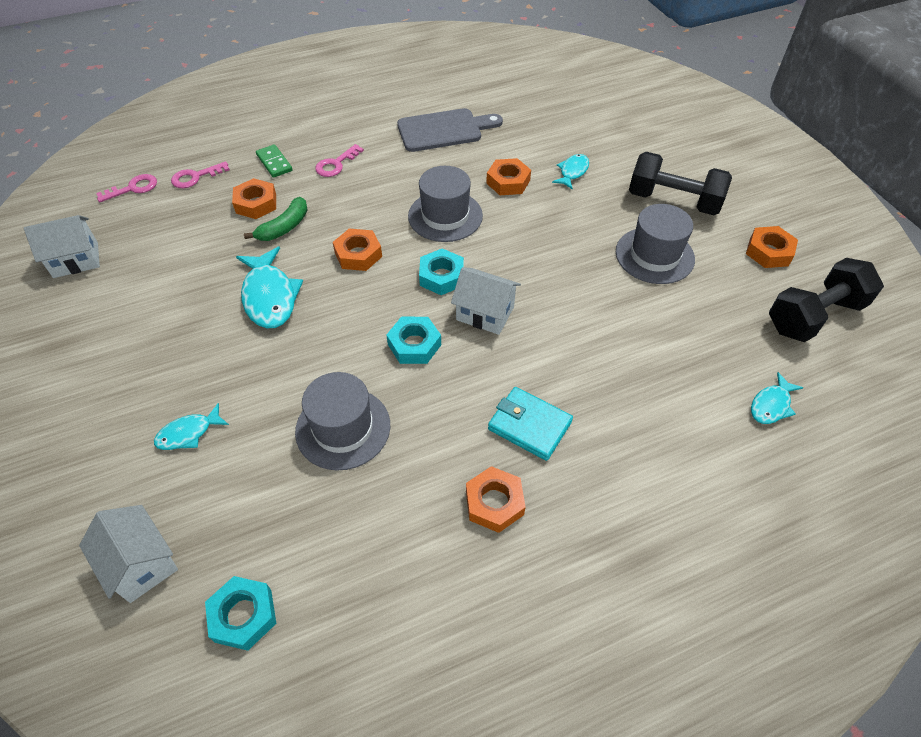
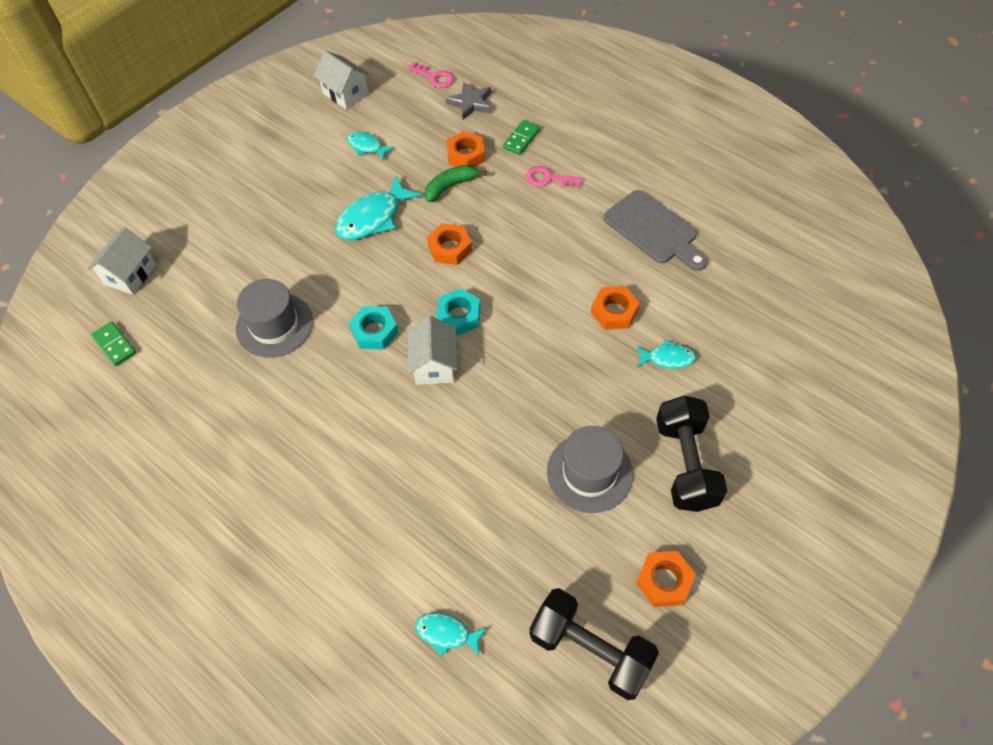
camera: 65 degrees right, 5 degrees up
turquoise fish [154,403,229,450] -> turquoise fish moved to [347,132,395,160]
pink key [171,161,230,188] -> grey star [446,82,491,120]
turquoise nut [205,576,276,651] -> green domino [91,321,136,366]
green banana [244,197,307,241] -> green banana turned 135 degrees clockwise [424,165,486,202]
grey hat [408,166,483,242] -> none
orange nut [466,466,526,533] -> none
turquoise wallet [488,387,573,461] -> none

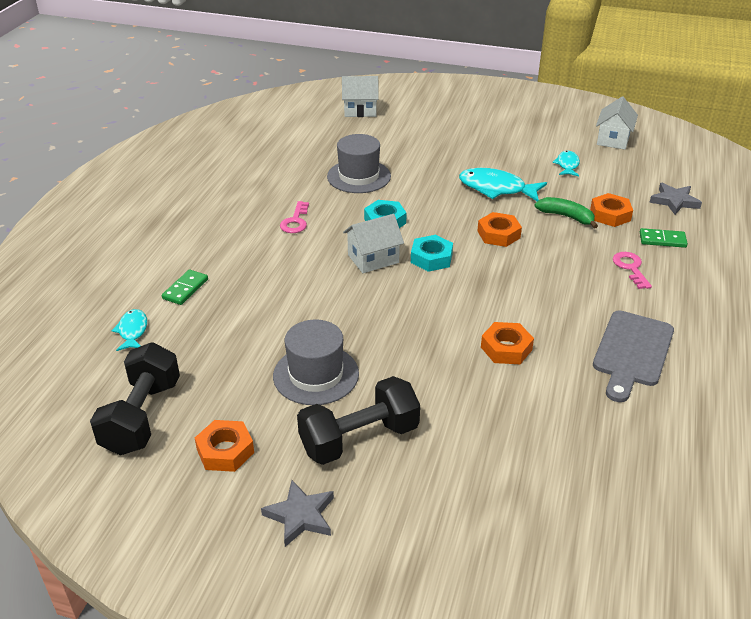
camera: 65 degrees right, 20 degrees down
green domino [91,321,136,366] -> green domino moved to [162,270,208,305]
pink key [407,62,454,88] -> pink key moved to [280,201,309,233]
turquoise fish [636,340,696,369] -> none
none -> grey star [261,480,334,547]

